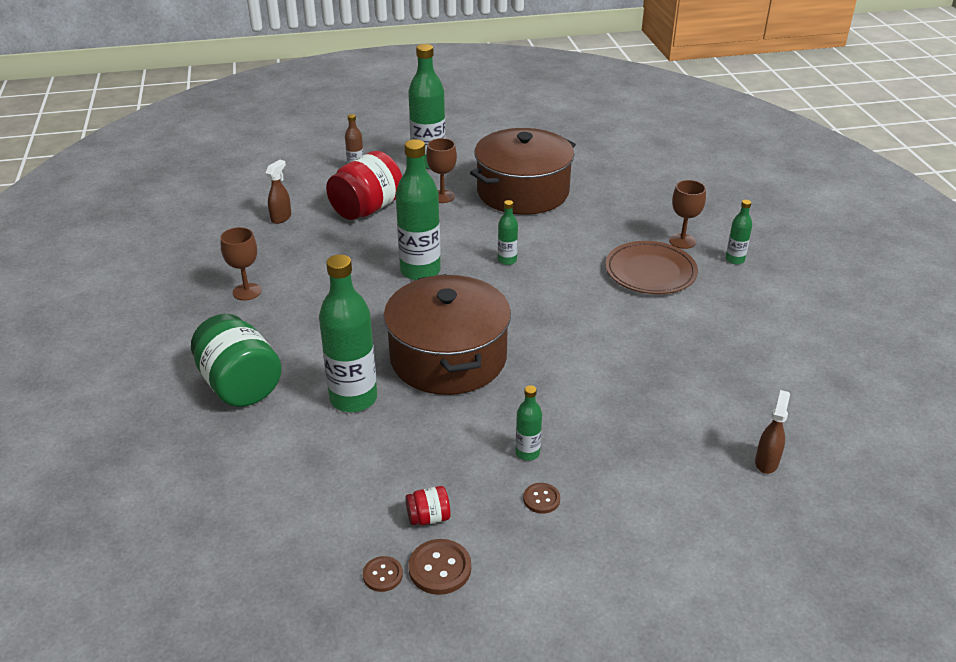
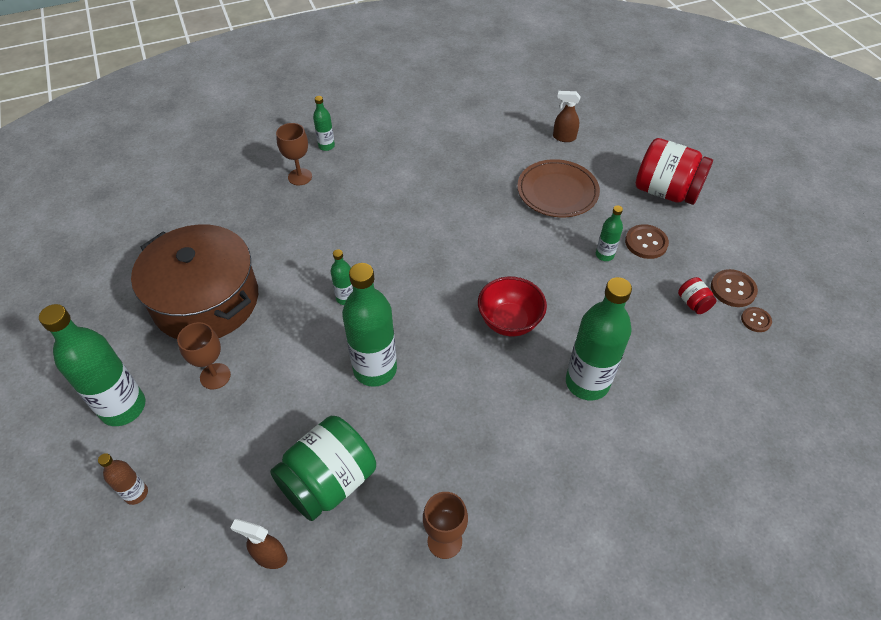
camera: 100 degrees left, 15 degrees up
green jar [191,314,282,407] -> green jar moved to [270,416,376,521]
red jar [326,151,402,220] -> red jar moved to [636,138,713,205]
brown pot [383,274,511,395] -> red bowl [478,277,547,336]
brown button [523,483,560,514] -> brown button [625,224,669,259], size x1.58
brown plate [605,241,698,294] -> brown plate moved to [517,159,600,217]

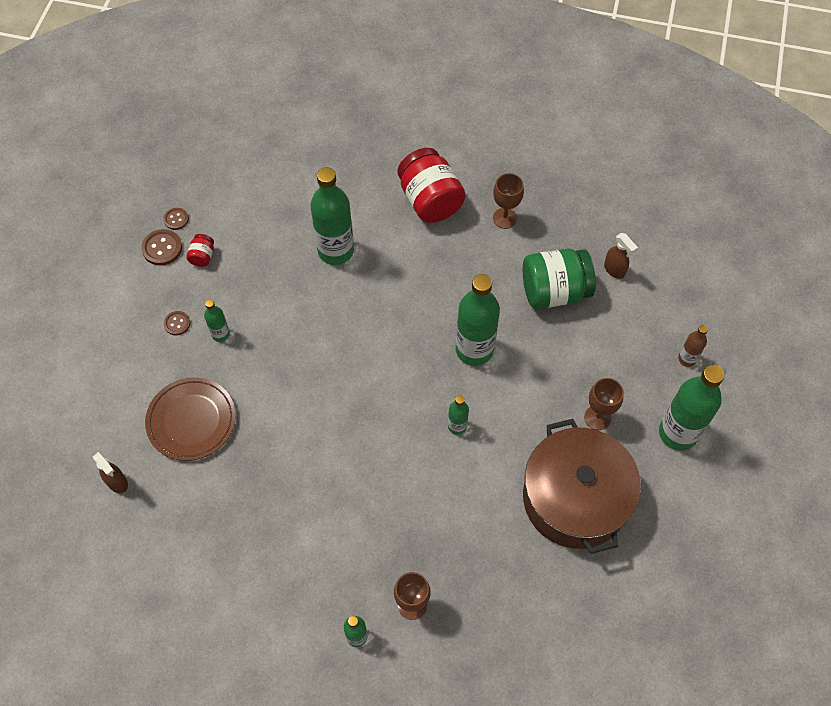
camera: 145 degrees left, 10 degrees up
red bowl [478,277,547,336] -> none
brown button [625,224,669,259] -> brown button [164,311,190,335], size x0.63
red jar [636,138,713,205] -> red jar moved to [397,148,466,223]

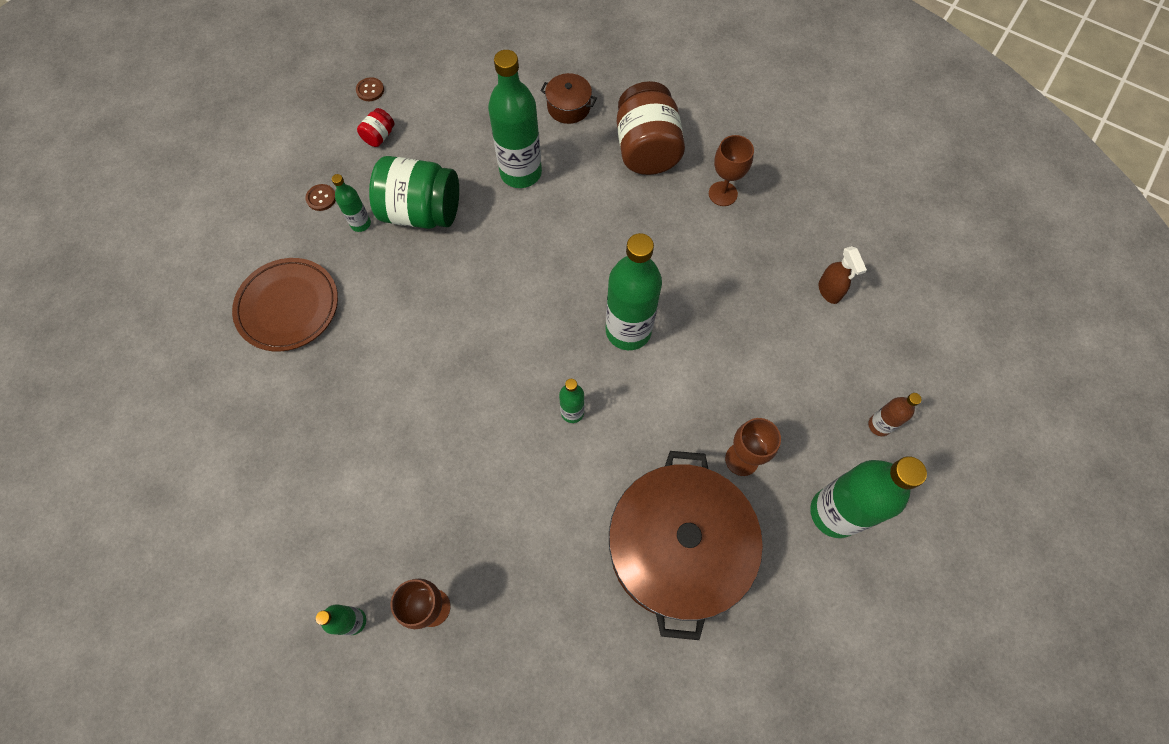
camera: 20 degrees right, 5 degrees up
brown spray bottle [93,452,128,493] -> none
brown button [141,229,182,266] -> none
red jar [397,148,466,223] -> brown jar [617,81,685,175]
green jar [523,248,596,309] -> green jar moved to [369,156,459,229]
none -> brown pot [540,73,597,124]

